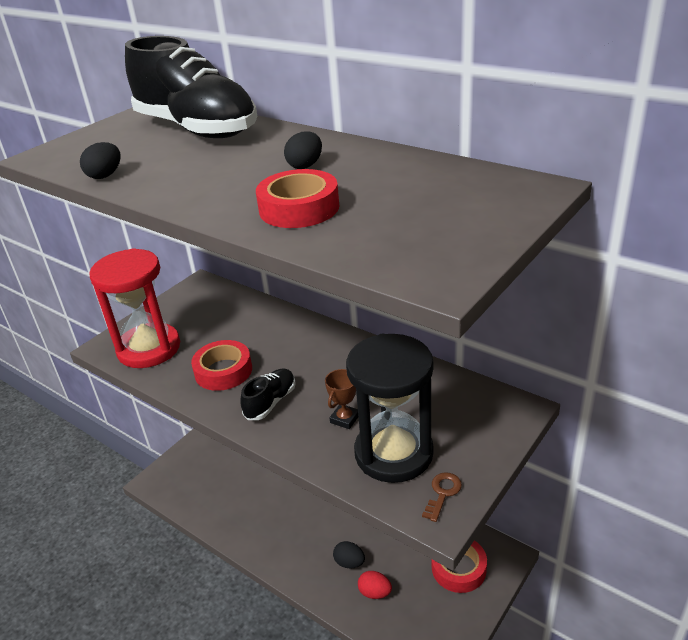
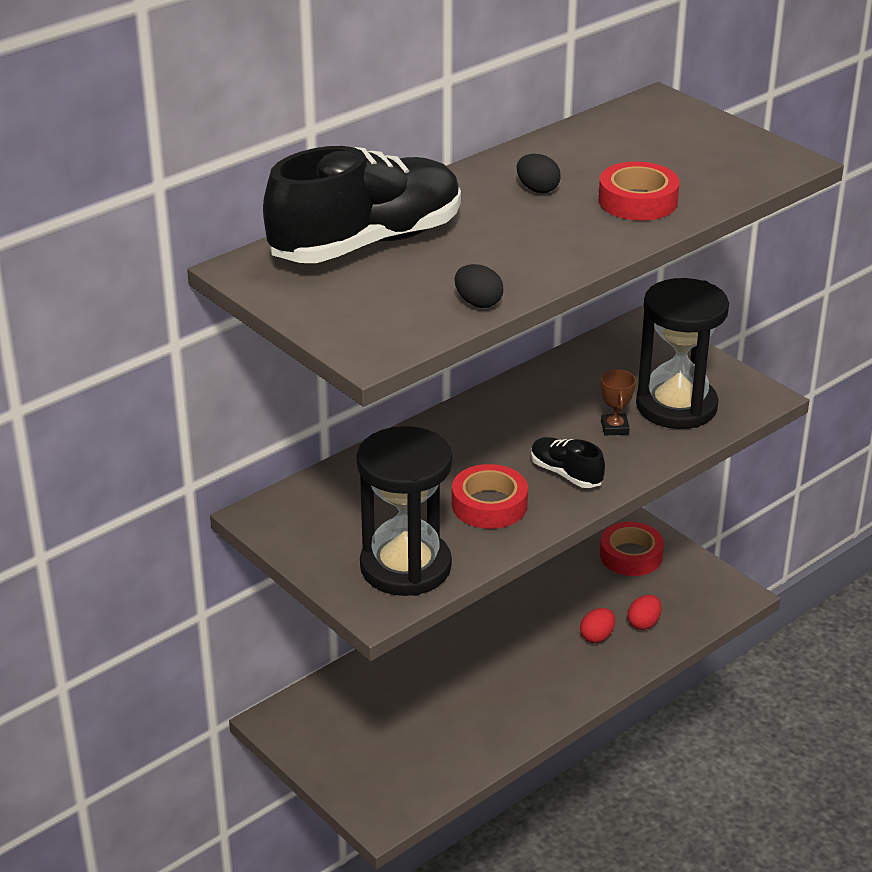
camera: 80 degrees left, 0 degrees up
red hourglass [89,248,180,368] -> black hourglass [357,426,452,596]
brown trophy [325,369,358,429] -> brown trophy turned 45 degrees clockwise [601,370,636,435]
black egg [333,541,365,569] -> red egg [580,608,615,643]
brown key [422,472,462,522] -> none

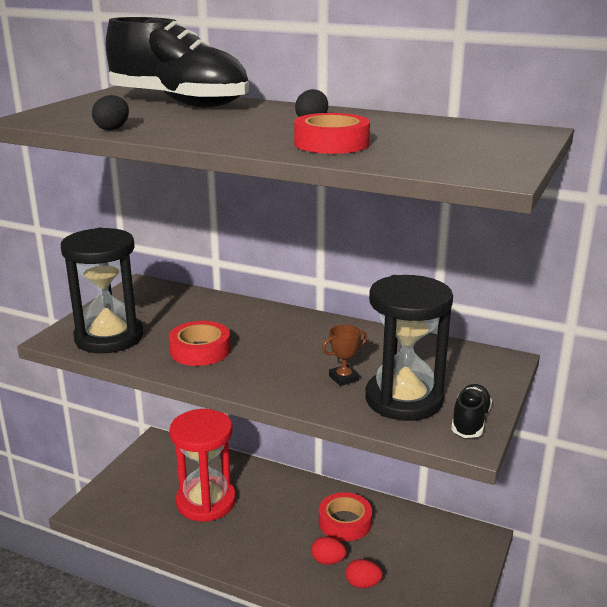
camera: 65 degrees right, 10 degrees down
black shoe [531,437,605,488] -> black shoe moved to [451,384,492,438]
red tape [600,522,664,576] -> red tape moved to [319,492,372,541]
none -> red hourglass [169,409,236,522]

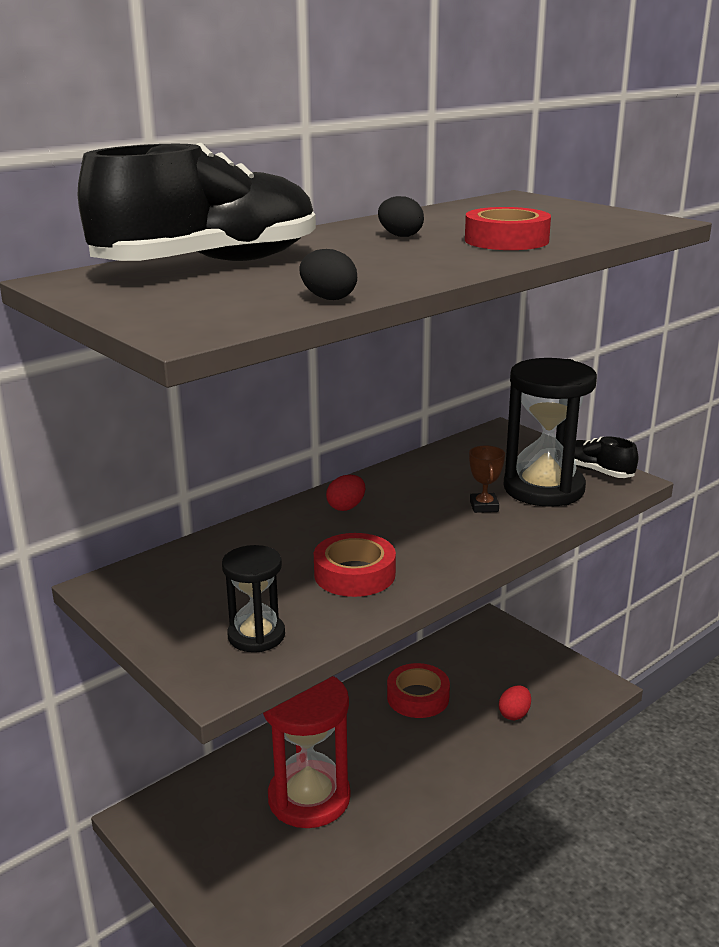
camera: 65 degrees left, 0 degrees up
black hourglass [61,228,143,353] -> black hourglass [222,545,285,652], size x0.55
red egg [311,537,347,565] -> red egg moved to [326,475,365,511]

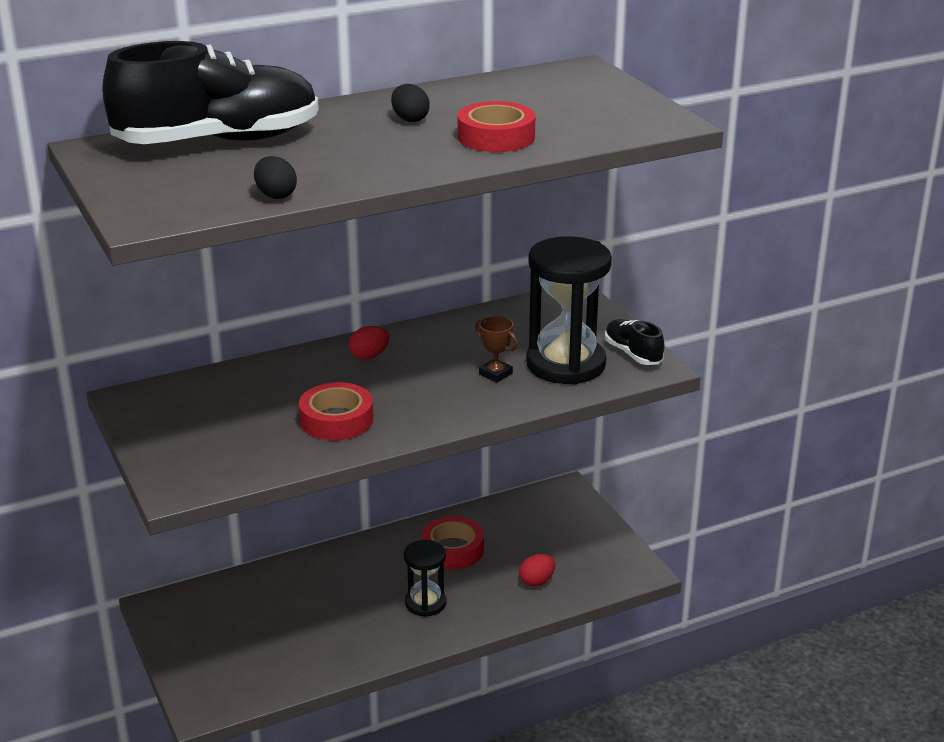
camera: 15 degrees right, 5 degrees up
black hourglass [222,545,285,652] -> black hourglass moved to [404,540,447,617]
red hourglass [263,676,350,828] -> none
brown trophy [469,446,505,513] -> brown trophy turned 60 degrees counterclockwise [475,316,518,382]

